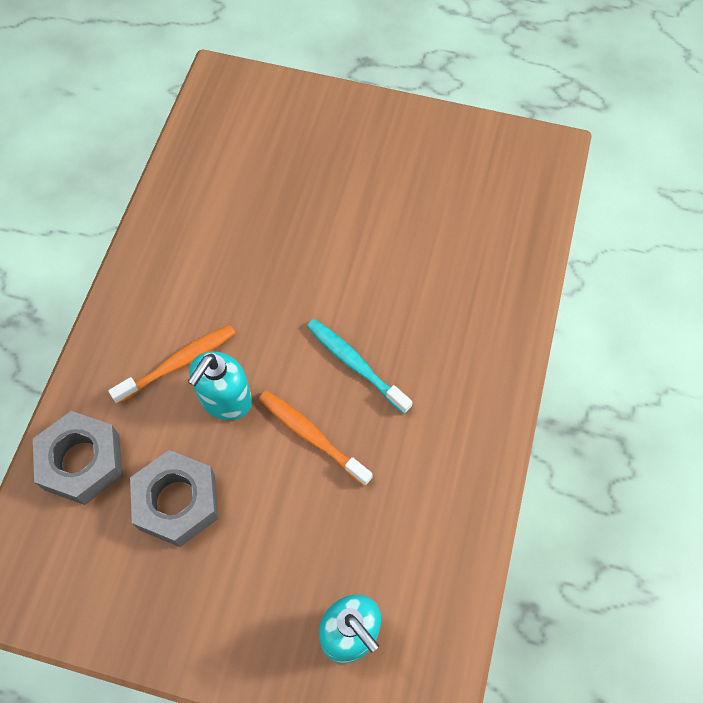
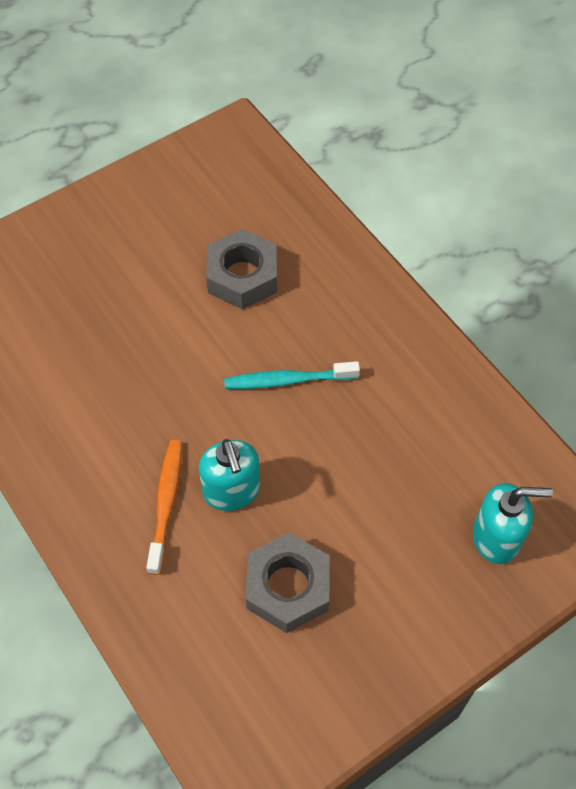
camera: 50 degrees left, 5 degrees down
grey nut [33,411,123,505] -> grey nut moved to [206,229,277,309]
orange toothbrush [259,390,373,486] -> none

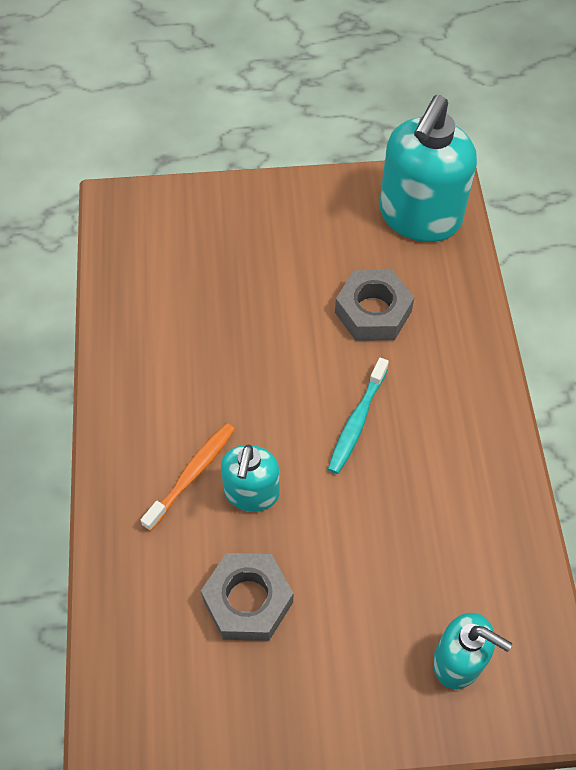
camera: 30 degrees right, 0 degrees up
turquoise toothbrush [224,361,360,389] -> turquoise toothbrush turned 90 degrees counterclockwise [328,358,389,474]
none -> turquoise soap dispenser [380,95,477,242]

